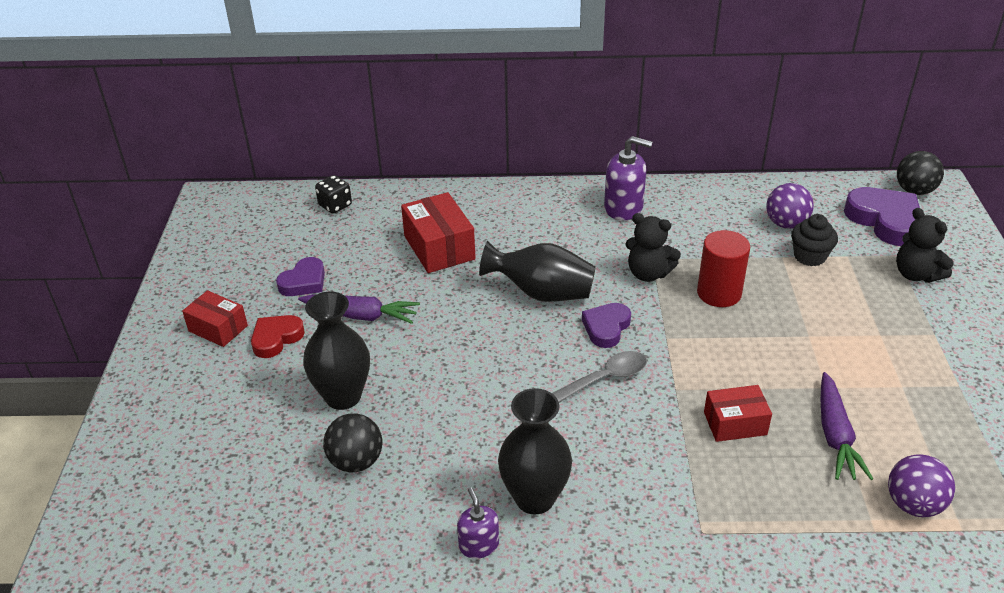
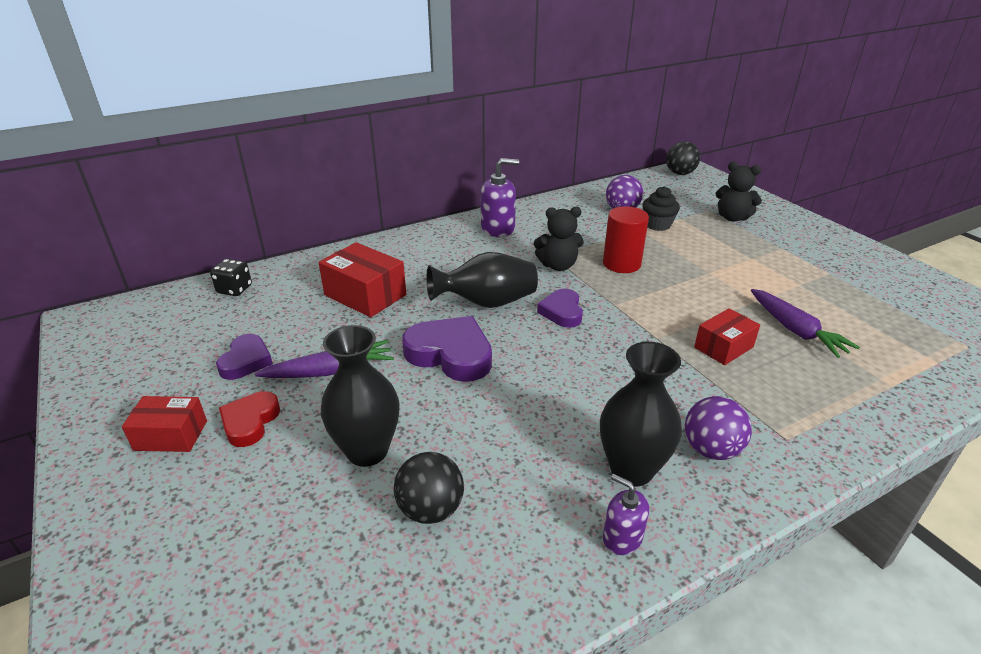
camera: 30 degrees left, 5 degrees down
grey spoon [552,351,647,403] -> none
purple heart [844,187,920,246] -> purple heart moved to [402,316,492,382]
purple ball [888,454,955,517] -> purple ball moved to [685,396,752,460]

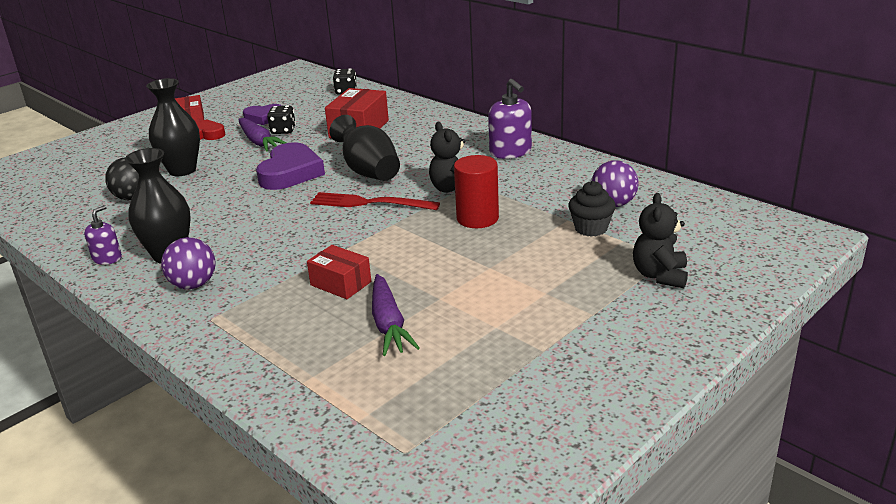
camera: 75 degrees right, 5 degrees down
purple heart [537,289,583,328] -> red fork [310,192,440,210]
black ball [666,141,700,175] -> none
purple carrot [751,289,860,358] -> purple carrot turned 60 degrees counterclockwise [372,274,420,356]
none -> black dice [267,105,296,134]

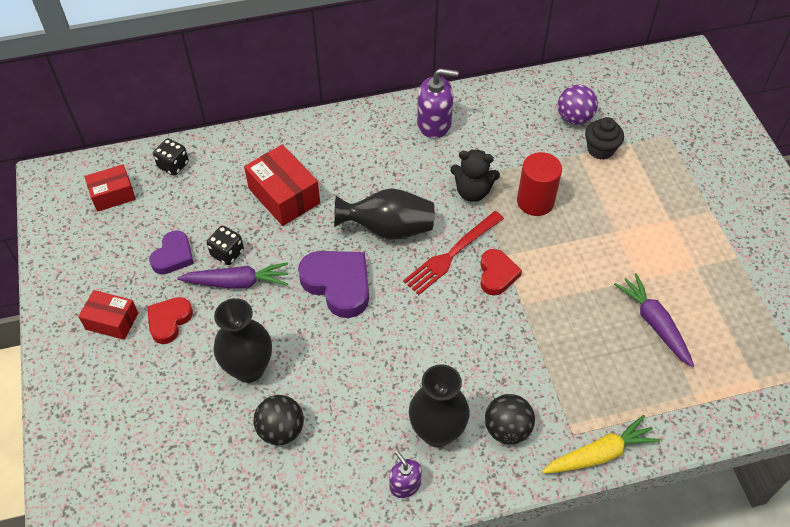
camera: 60 degrees left, 25 degrees up
purple ball [161,237,216,289] -> black ball [485,394,535,445]
red box [307,245,371,299] -> red box moved to [85,164,136,212]
purple carrot [372,274,420,356] -> purple carrot turned 135 degrees counterclockwise [614,273,694,367]
black teddy bear [633,193,688,288] -> none
none -> red heart [480,249,522,296]
none -> yellow carrot [542,415,660,474]

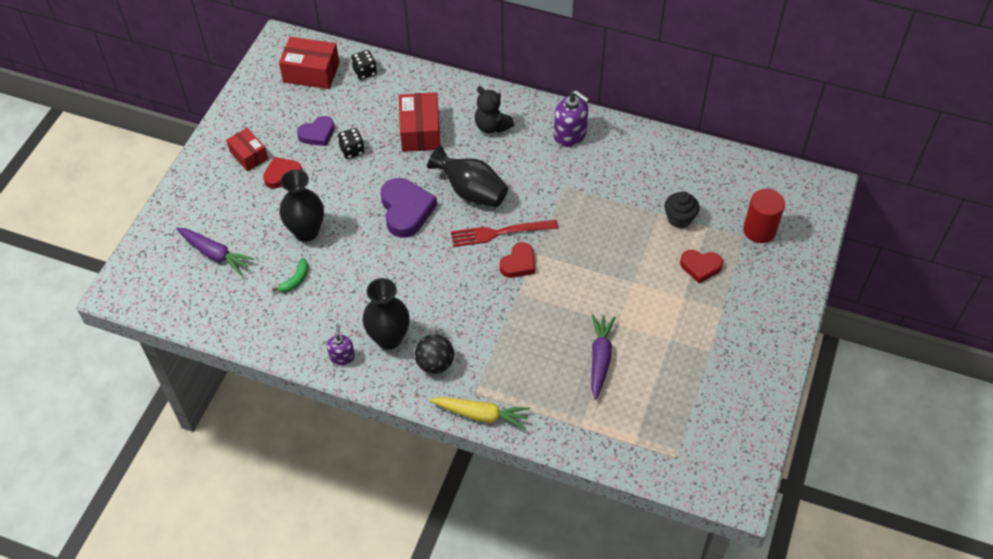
camera: 35 degrees right, 0 degrees up
red box [85,164,136,212] -> red box [279,37,339,89], size x1.55
purple carrot [177,262,288,289] -> purple carrot moved to [176,228,254,275]
black ball [253,395,304,445] -> green banana [272,258,309,292]
black teddy bear [450,149,500,202] -> black teddy bear moved to [475,86,514,133]
red cylinder [517,152,562,216] -> red cylinder moved to [743,189,785,243]
purple ball [558,85,598,125] -> none
none -> red heart [680,250,723,283]

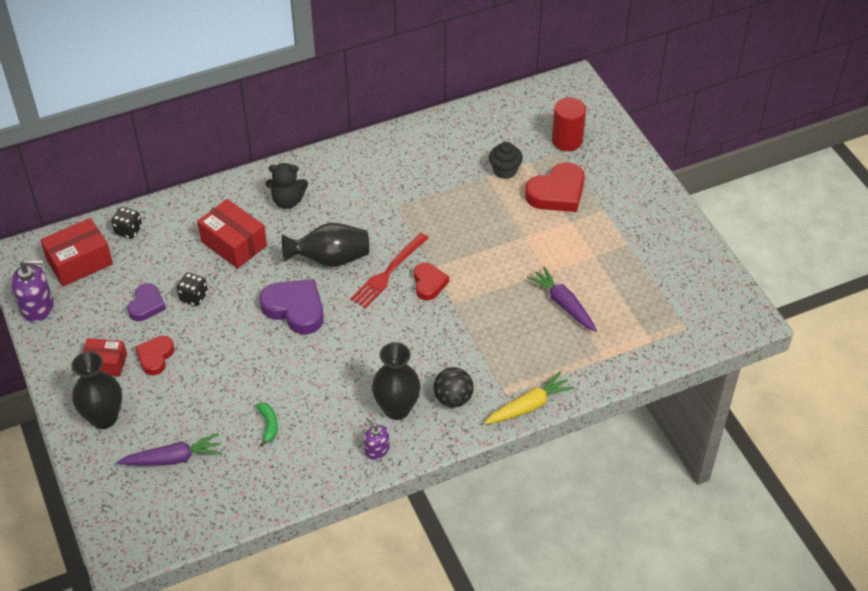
camera: 45 degrees left, 5 degrees down
black vase [279,170,324,242] -> black vase moved to [71,351,122,429]
purple soap dispenser [554,90,589,147] -> purple soap dispenser moved to [11,259,54,322]
red heart [680,250,723,283] -> red heart [525,163,585,212], size x1.63

